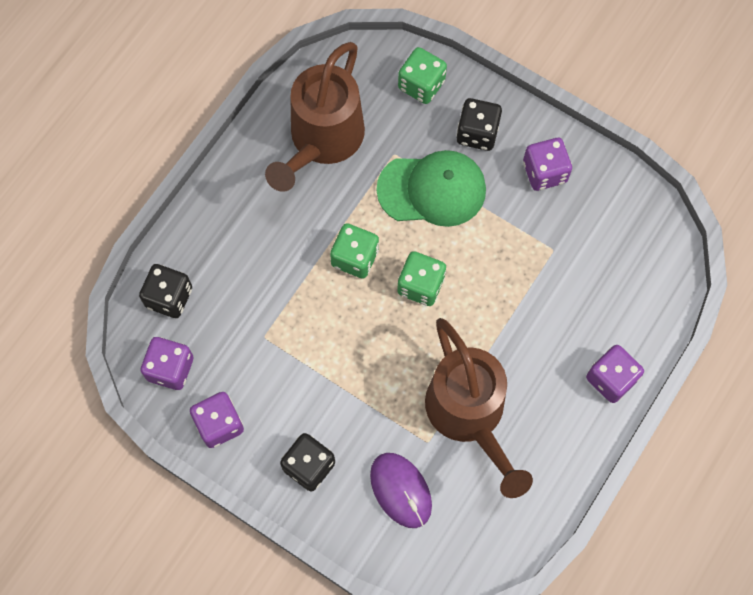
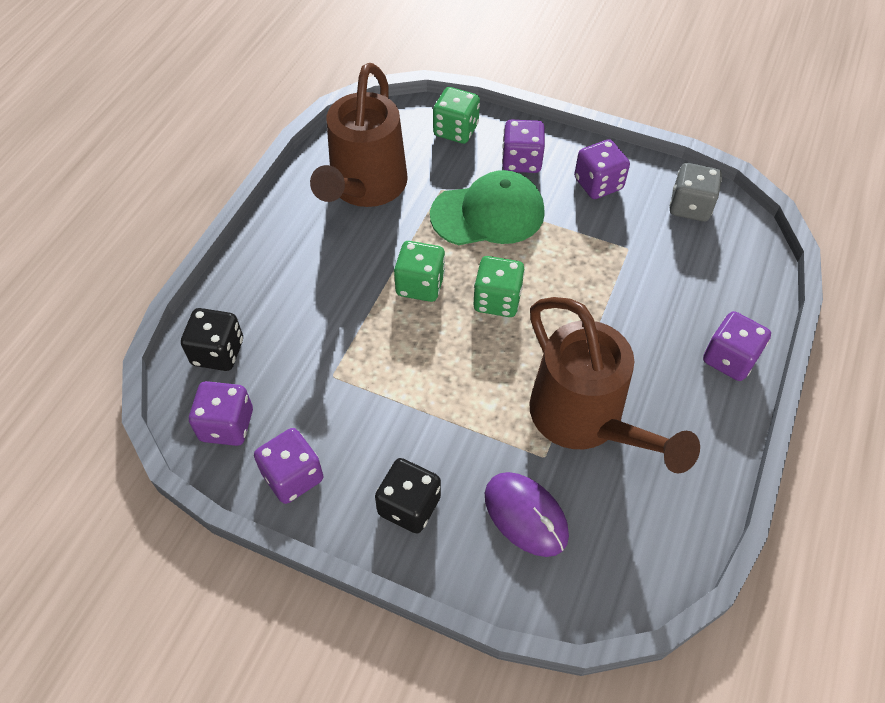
camera: 10 degrees left, 15 degrees down
black dice [456,98,502,151] -> purple dice [502,119,545,173]
none -> grey dice [670,163,722,222]

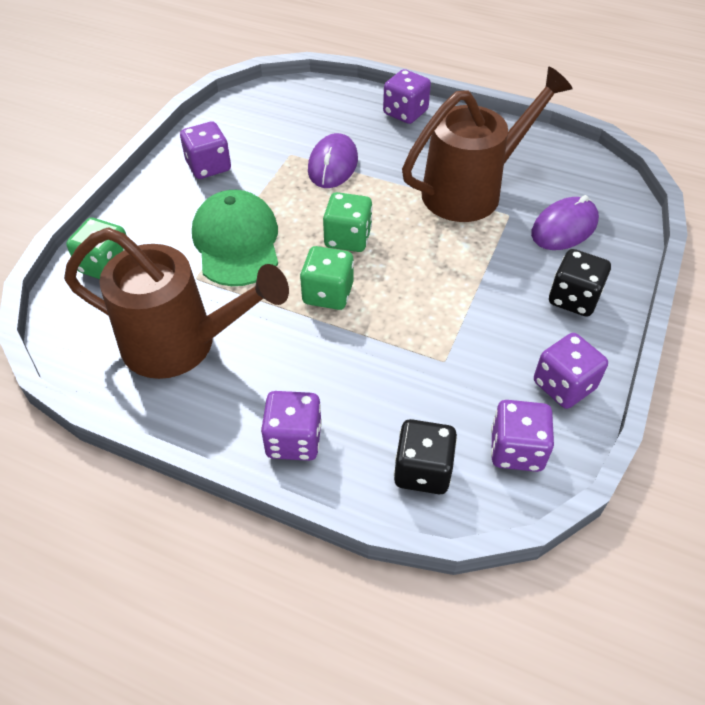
camera: 90 degrees left, 5 degrees down
purple dice [502,119,545,173] -> purple dice moved to [261,391,322,461]
grey dice [670,163,722,222] -> none
none -> purple mouse [308,133,358,188]

